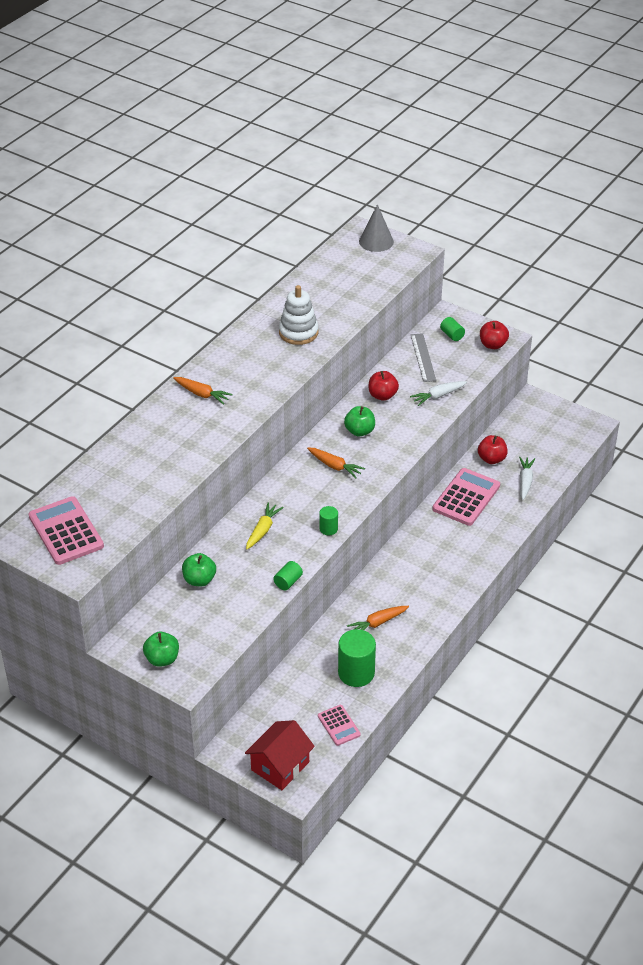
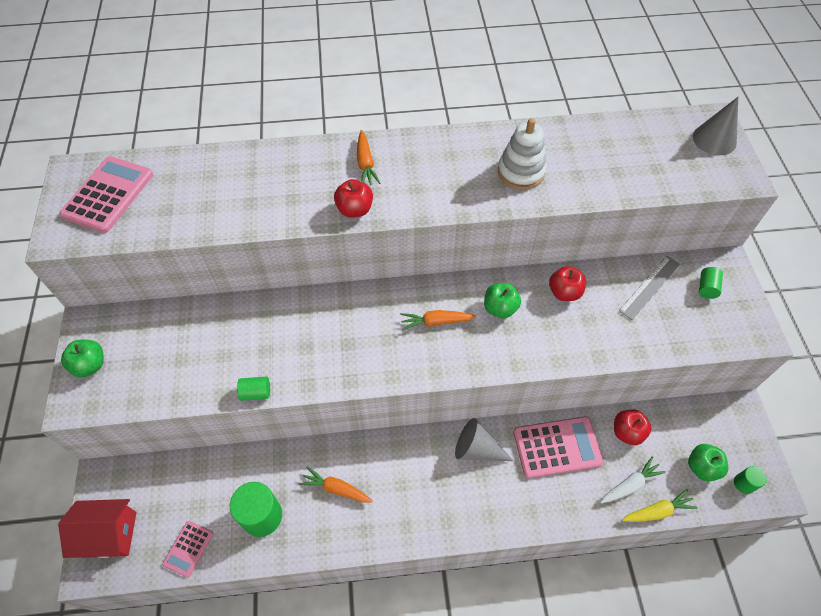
camera: 50 degrees right, 15 degrees up
green apple [182,553,216,586] -> green apple moved to [688,444,728,482]
yellow carrot [246,502,284,550] -> yellow carrot moved to [622,489,697,522]
orange carrot [307,447,365,478] -> orange carrot turned 90 degrees clockwise [400,310,476,330]
green cylinder [319,506,338,535] -> green cylinder moved to [734,466,767,494]
white carrot [410,381,467,406] -> none
red apple [480,321,509,349] -> red apple moved to [334,179,373,217]
none -> grey cone [455,418,513,461]

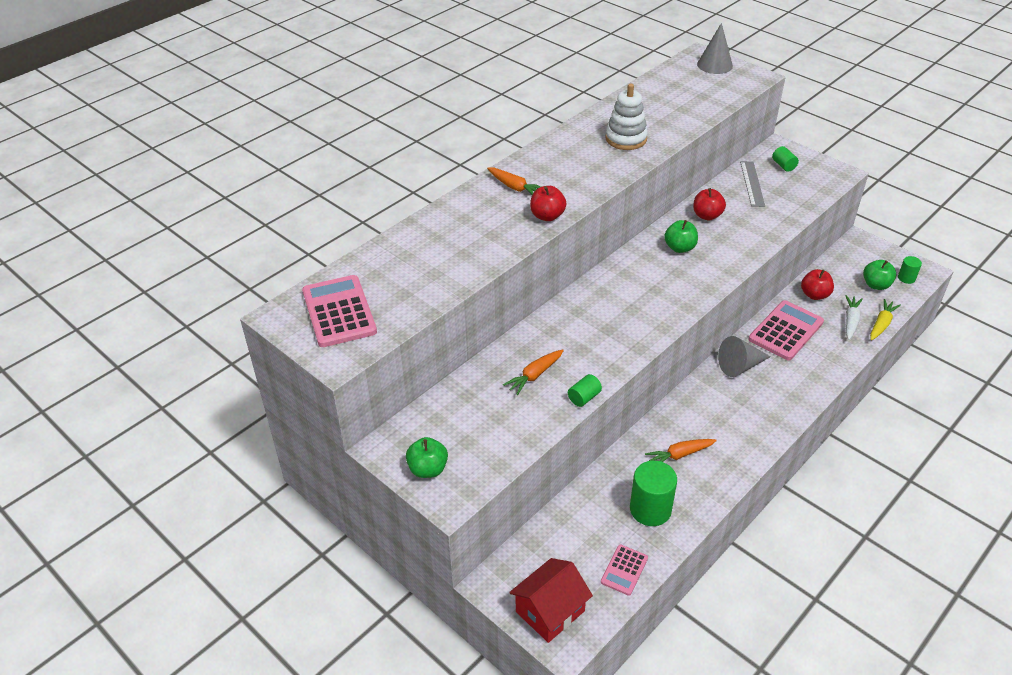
camera: 40 degrees left, 15 degrees down
pink calculator [162,521,213,578] -> pink calculator turned 45 degrees clockwise [601,544,648,596]
orange carrot [400,310,476,330] -> orange carrot moved to [503,350,564,395]

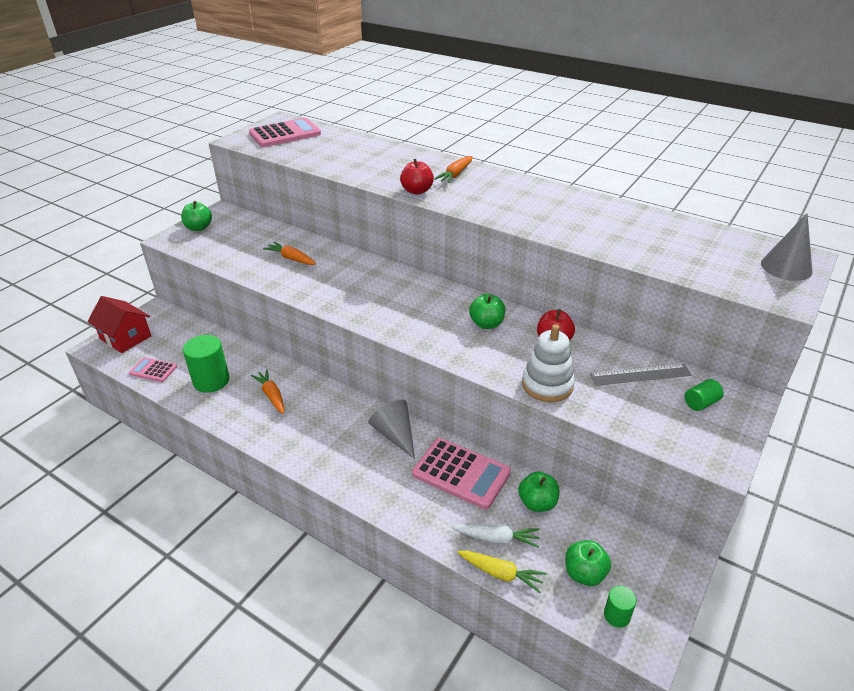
camera: 80 degrees right, 5 degrees down
green cylinder [568,374,602,407] -> none
white stacking toy [605,83,648,150] -> white stacking toy moved to [522,324,575,402]
red apple [801,269,834,300] -> green apple [518,471,559,512]

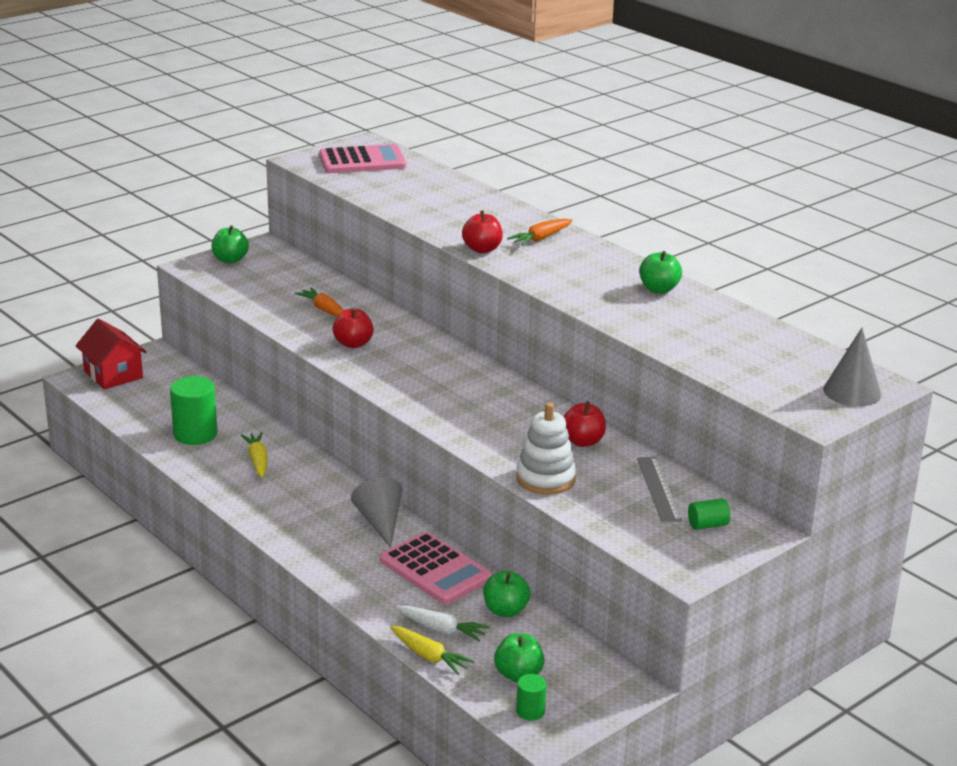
camera: 15 degrees right, 10 degrees down
pink calculator [129,357,177,382] -> none
orange carrot [251,369,284,414] -> yellow carrot [241,432,268,478]
green apple [469,294,505,329] -> green apple moved to [639,251,682,294]
grey ruler [590,364,691,386] -> grey ruler turned 75 degrees clockwise [637,457,682,523]
none -> red apple [333,308,374,348]

